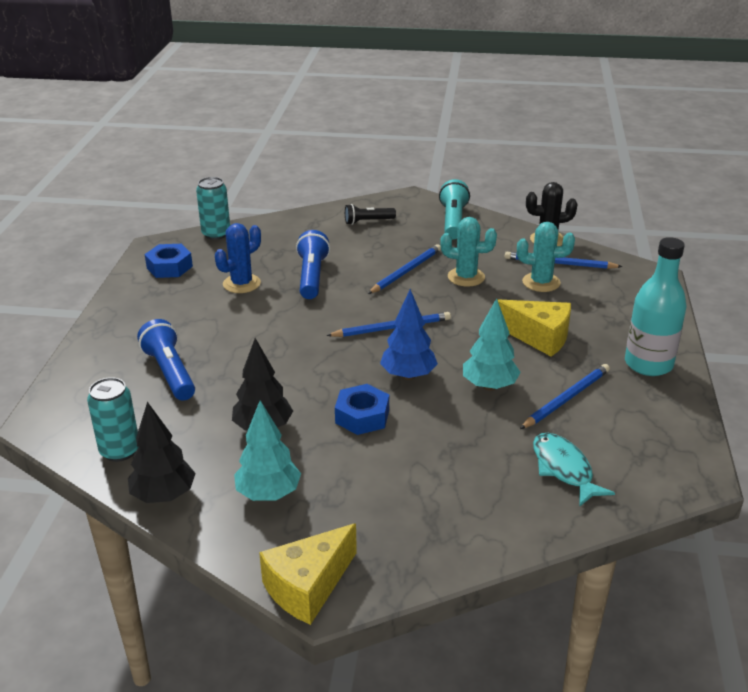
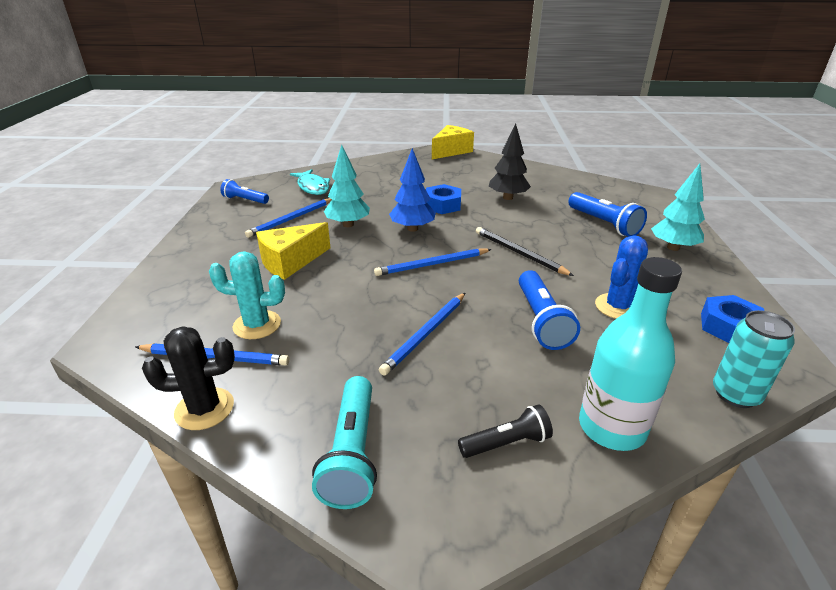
camera: 175 degrees right, 0 degrees up
turquoise can [87,377,138,462] -> none
black tree [128,402,196,503] -> none
turquoise tree [234,400,301,501] -> turquoise tree moved to [651,164,705,251]
turquoise cactus [440,217,497,287] -> none
yellow cheese [498,299,571,357] -> yellow cheese turned 60 degrees counterclockwise [256,222,331,280]
turquoise bottle [625,237,687,376] -> turquoise bottle moved to [579,257,682,451]
none -> blue flashlight [220,179,269,204]
none -> black pencil [476,227,574,276]

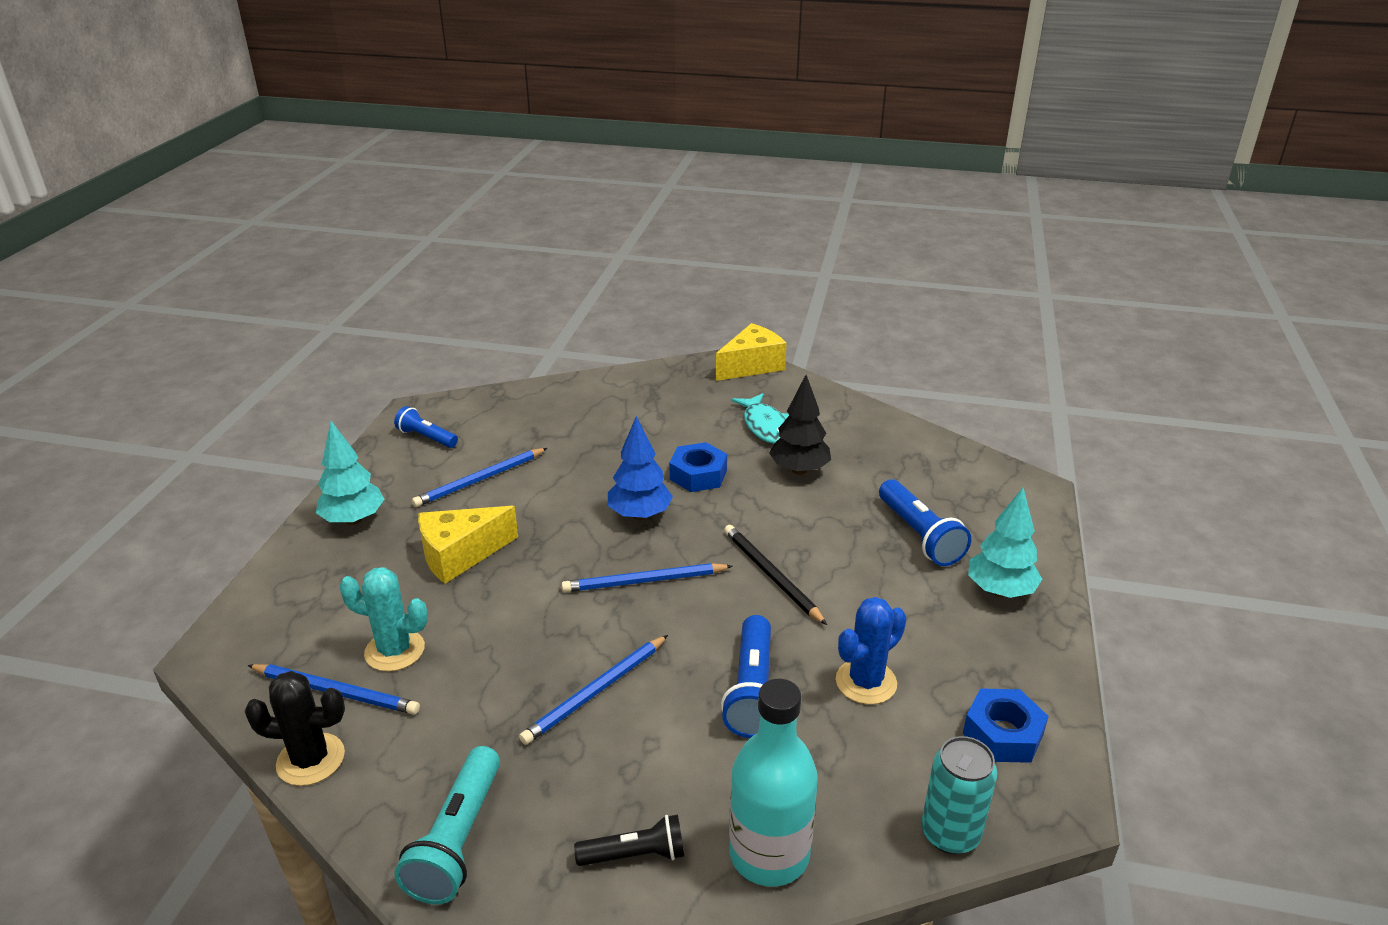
camera: 10 degrees right, 0 degrees up
turquoise fish [290,169,330,195] -> turquoise fish moved to [731,393,789,444]
turquoise tree [324,145,370,227] -> turquoise tree moved to [316,421,384,525]

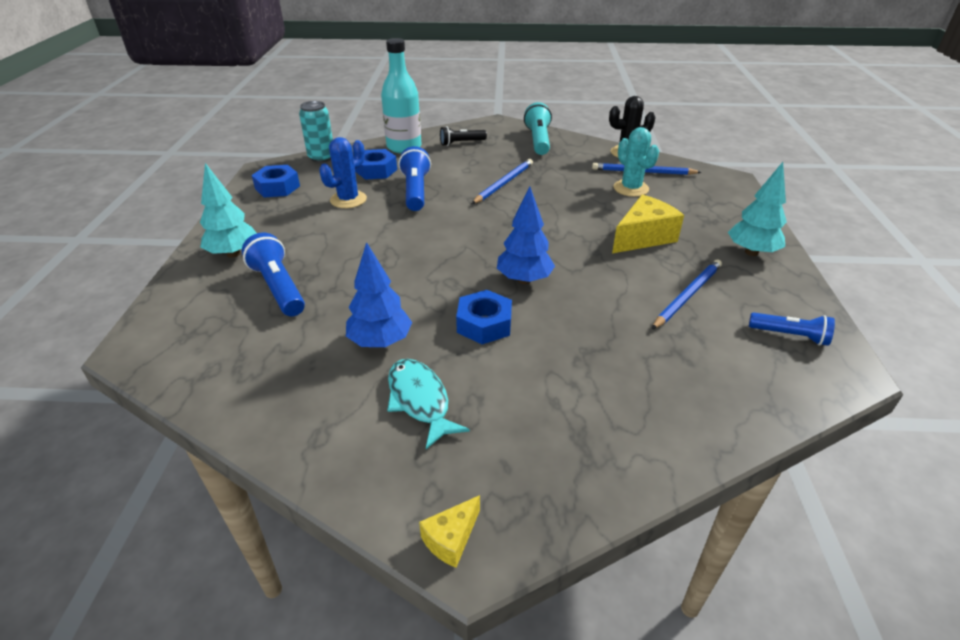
camera: 170 degrees right, 5 degrees up
turquoise cactus [339,567,428,672] -> turquoise cactus turned 60 degrees clockwise [614,127,659,197]
blue pencil [561,563,733,592] -> none
yellow cheese [716,323,787,381] -> yellow cheese [419,495,480,568], size x0.54
black pencil [724,525,827,625] -> none
black tree [769,375,831,475] -> blue tree [346,242,412,347]
none -> blue nut [355,149,397,180]

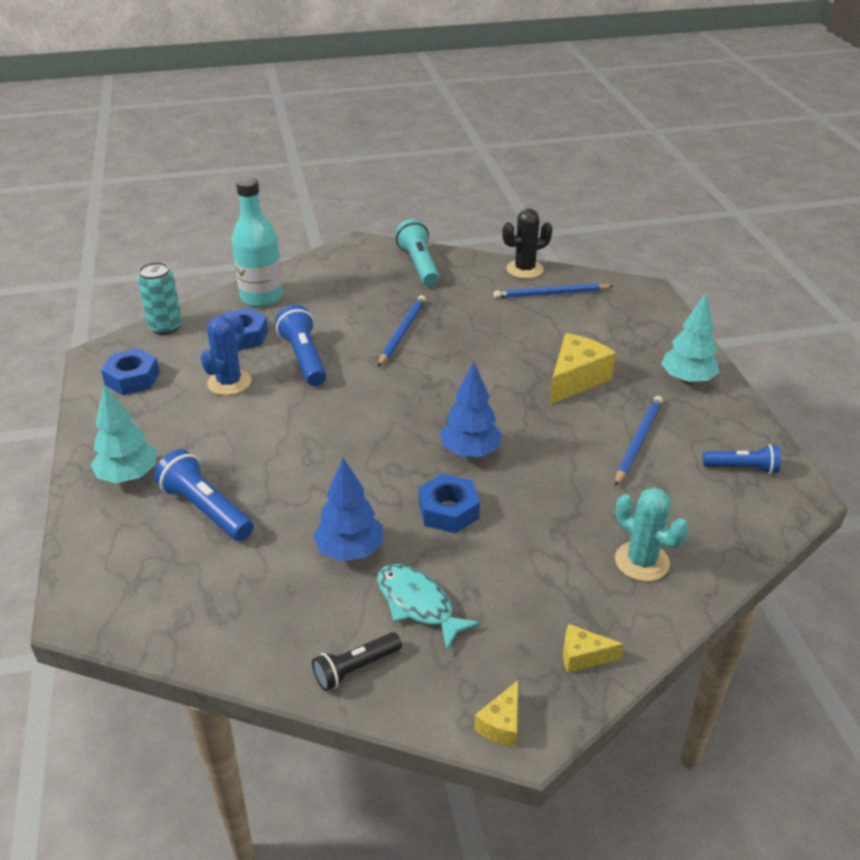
camera: 15 degrees left, 0 degrees up
black flashlight [440,126,487,146] -> black flashlight moved to [312,632,402,691]
turquoise cactus [614,127,659,197] -> turquoise cactus moved to [615,487,689,582]
none -> yellow cheese [563,624,624,673]

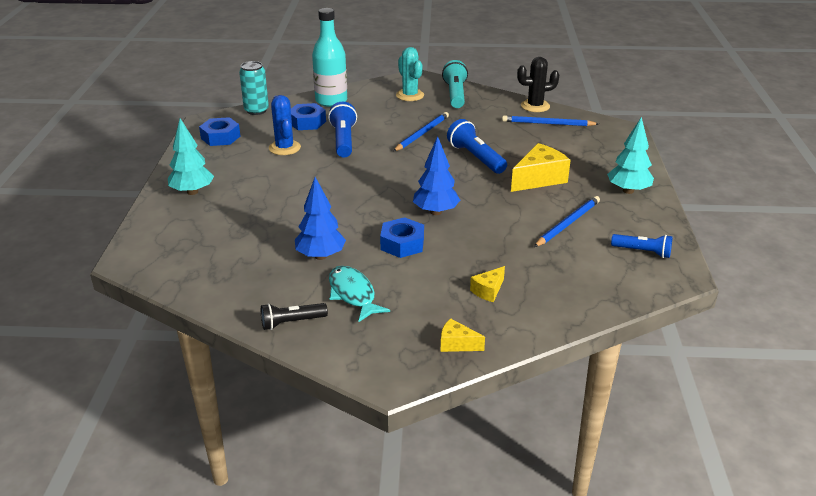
camera: 15 degrees right, 5 degrees down
blue flashlight [154,449,254,541] -> blue flashlight moved to [447,119,507,174]
blue cactus [201,313,251,395] -> blue cactus turned 60 degrees counterclockwise [269,95,301,155]
yellow cheese [474,680,518,747] -> yellow cheese moved to [470,266,505,302]
turquoise cactus [615,487,689,582] -> turquoise cactus moved to [396,47,424,101]

